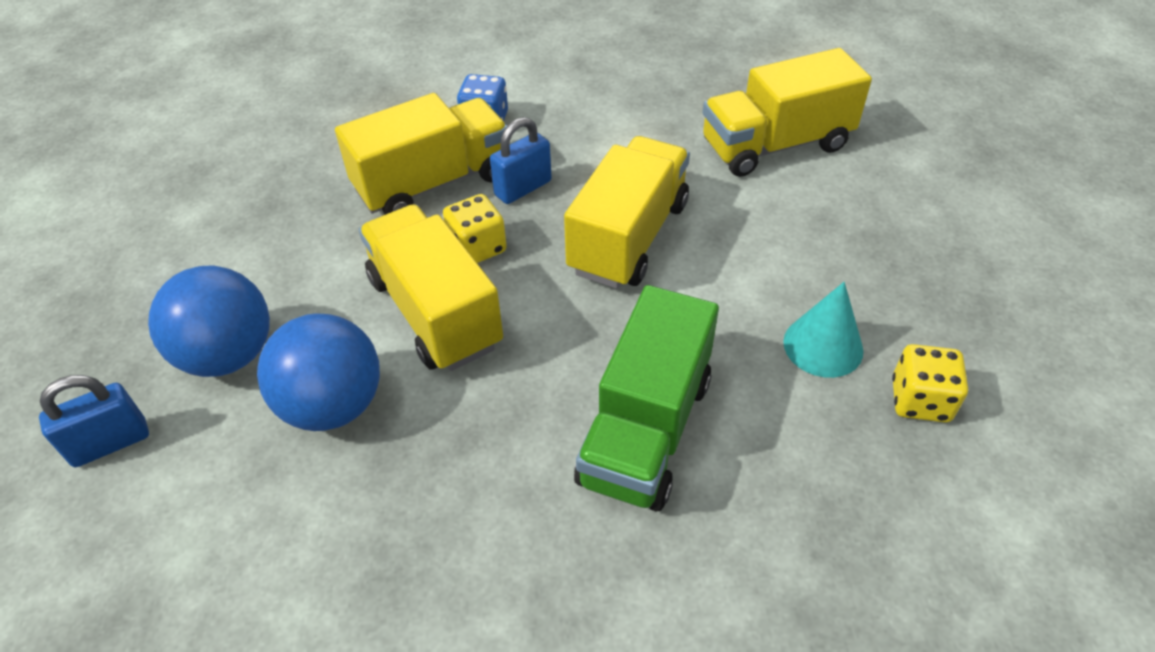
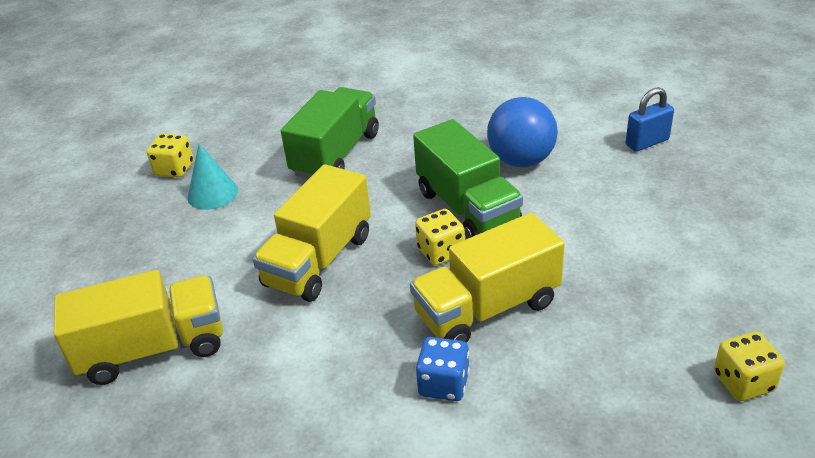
camera: 175 degrees left, 10 degrees down
blue ball [148,265,270,377] -> none
yellow truck [359,204,503,371] -> green truck [413,119,523,239]
blue padlock [490,117,552,204] -> none
none -> yellow dice [714,332,785,401]

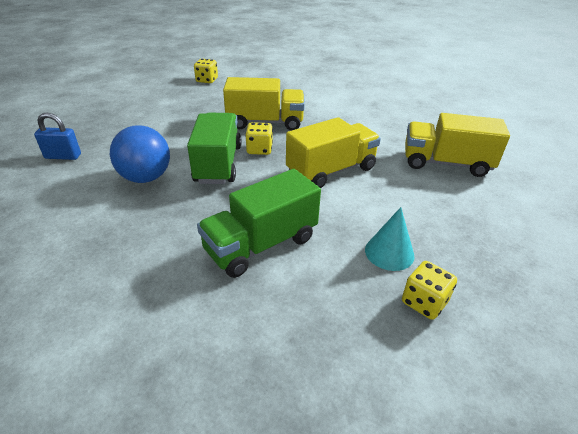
camera: 155 degrees left, 0 degrees up
blue dice [416,337,470,401] -> none

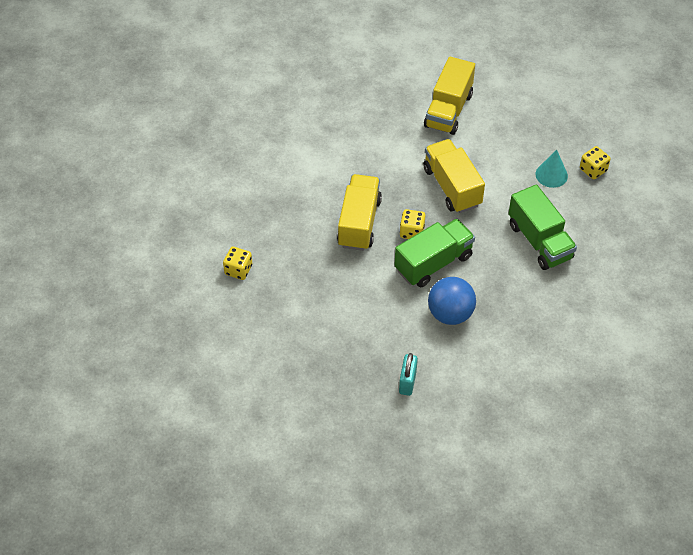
camera: 80 degrees left, 15 degrees up
blue padlock [34,113,81,160] -> turquoise padlock [399,353,418,396]
green truck [187,113,241,184] -> green truck turned 135 degrees clockwise [395,219,475,288]

